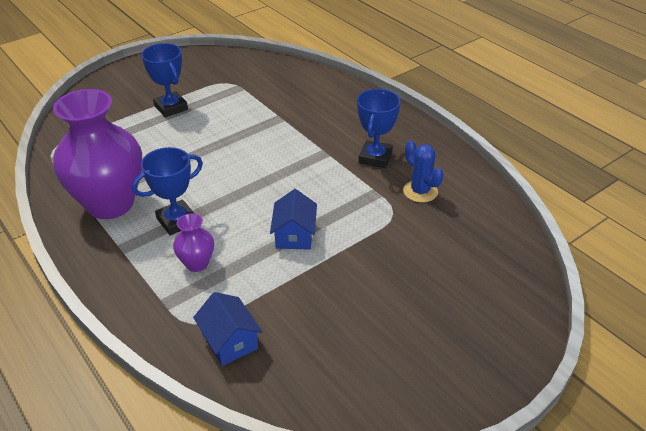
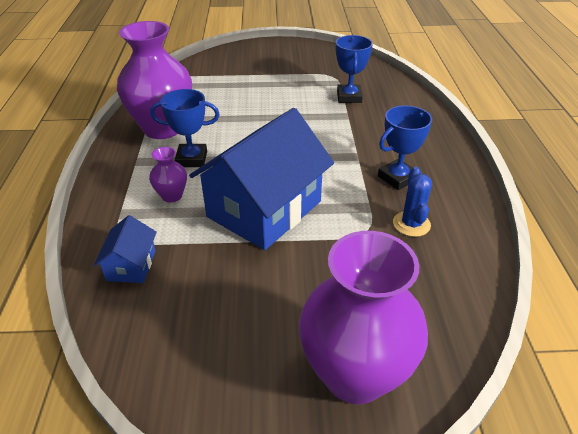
camera: 35 degrees right, 0 degrees up
blue trophy [141,43,188,117] -> blue trophy moved to [336,35,373,103]
blue house [270,189,317,250] -> blue house [189,108,334,250], size x2.26
none -> purple vase [299,231,428,404]

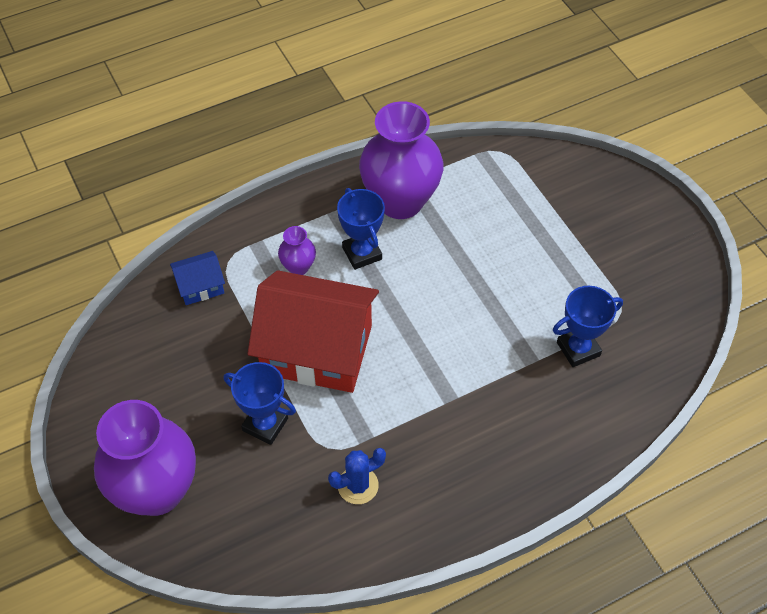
camera: 65 degrees right, 15 degrees up
blue house [189,108,334,250] -> red house [248,270,379,393]
blue trophy [378,105,432,190] -> blue trophy moved to [224,362,296,445]

